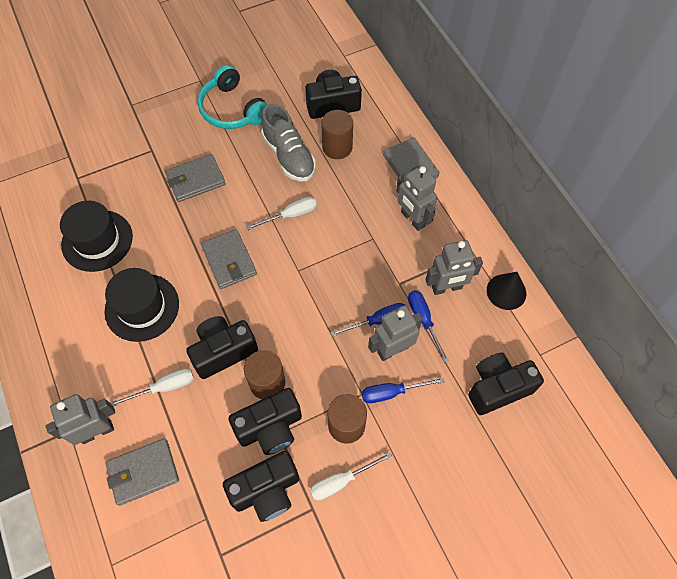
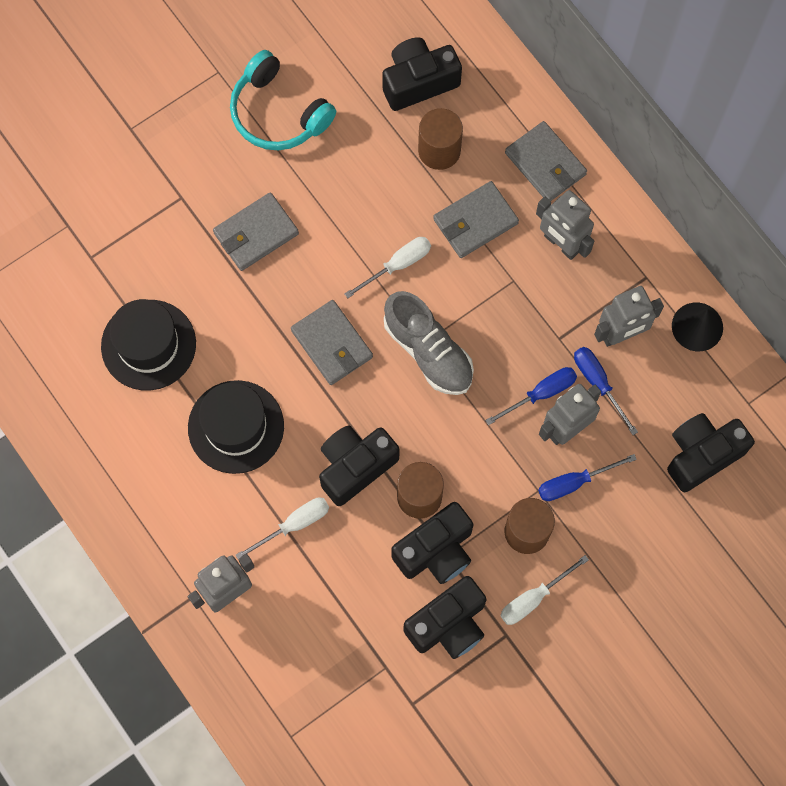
camera: 10 degrees left, 10 degrees up
grey wallet [105,438,179,506] -> grey wallet moved to [433,181,519,258]
grey shoe [261,104,316,181] -> grey shoe moved to [384,291,474,395]

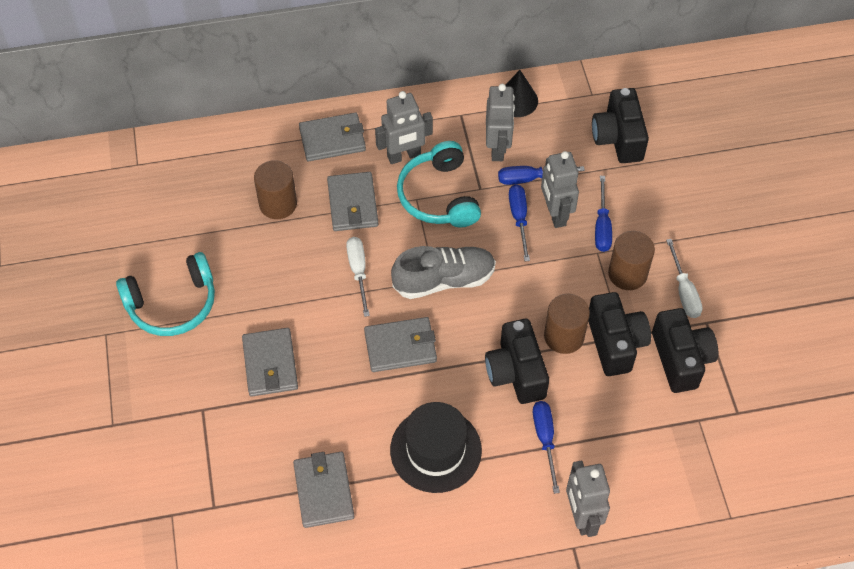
camera: 65 degrees left, 15 degrees down
black hat [101,299,196,390] -> grey wallet [293,452,355,528]
white screwdriver [236,497,329,559] -> blue screwdriver [533,401,560,494]
black camera [382,37,462,111] -> none
none -> turquoise headphones [397,141,481,227]

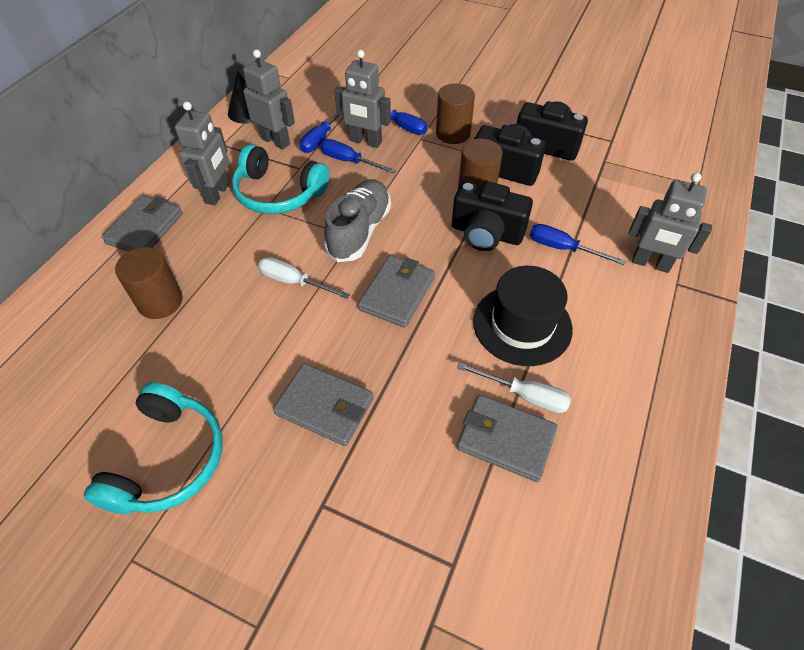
camera: 55 degrees left, 5 degrees down
grey wallet [327,172,378,231] -> none
black camera [592,88,649,163] -> none
white screwdriver [666,239,703,318] -> white screwdriver moved to [457,363,571,413]

